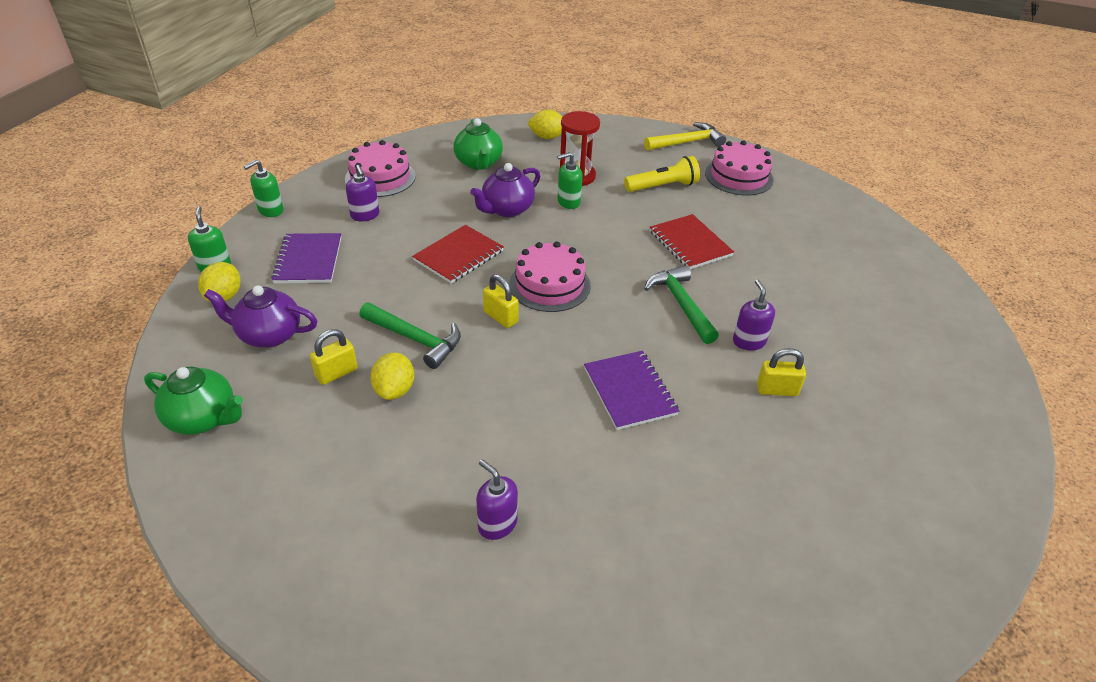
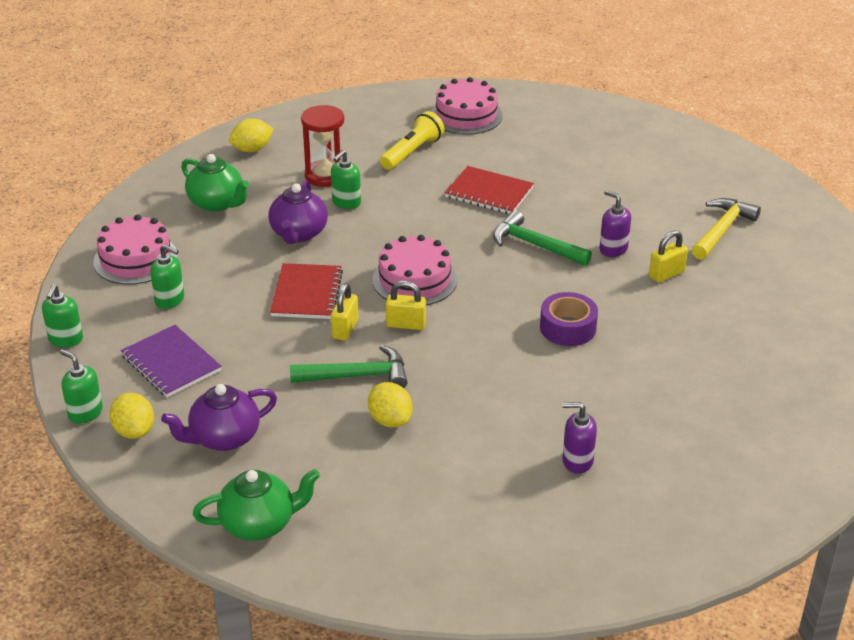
camera: 35 degrees left, 5 degrees down
yellow padlock [310,329,358,385] -> yellow padlock moved to [331,283,359,341]
purple soap dispenser [346,165,379,221] -> green soap dispenser [150,245,184,309]
purple notebook [584,351,679,430] -> purple tape [540,292,598,346]
yellow hammer [644,122,726,150] -> yellow hammer moved to [692,198,761,260]

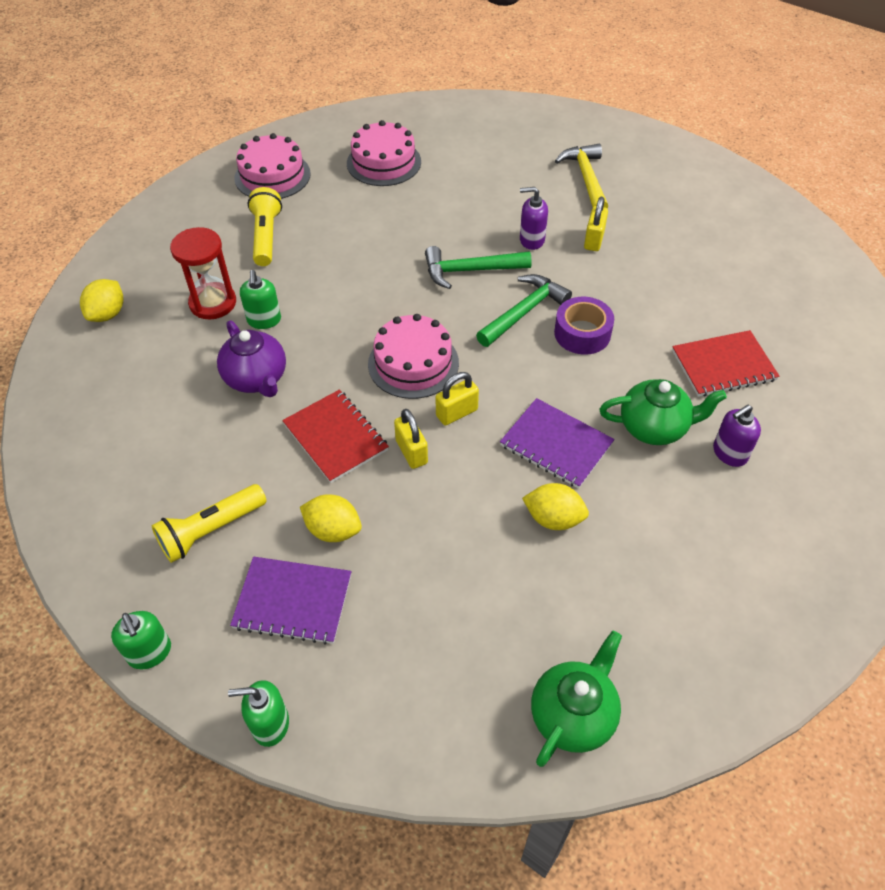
camera: 40 degrees left, 15 degrees up
pink cake [93,214,178,285] -> pink cake moved to [347,120,421,186]
yellow lemon [109,393,154,439] -> yellow lemon moved to [300,494,362,542]
green soap dispenser [150,245,184,309] -> yellow flashlight [152,484,267,563]
purple teapot [161,384,277,451] -> none
green teapot [181,154,249,212] -> green teapot moved to [599,379,727,445]
green hammer [290,345,408,388] -> green hammer moved to [476,274,572,347]
red notebook [445,166,534,214] -> red notebook moved to [672,330,780,397]
none -> purple notebook [500,398,614,489]

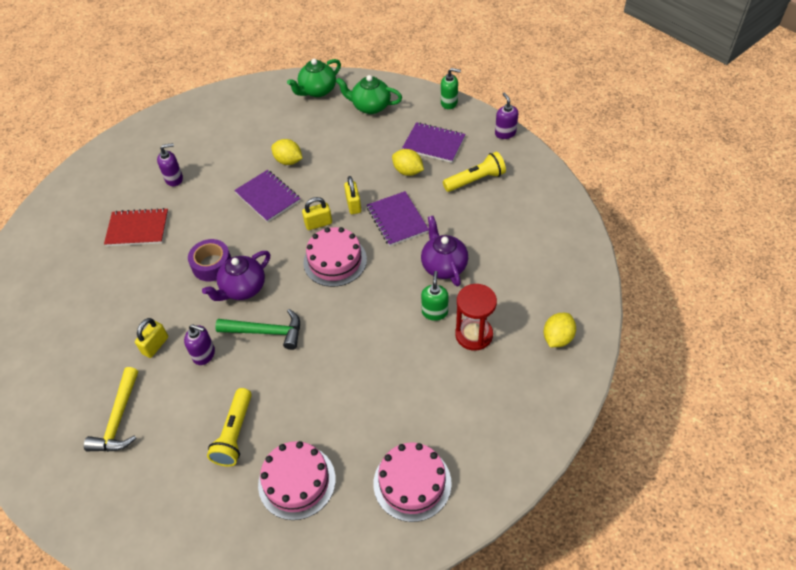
camera: 165 degrees left, 0 degrees up
green soap dispenser [111,611,171,669] -> purple soap dispenser [495,93,518,139]
yellow flashlight [248,187,282,266] -> yellow flashlight moved to [207,388,252,467]
red notebook [282,390,389,483] -> purple notebook [367,191,429,246]
green hammer [476,274,572,347] -> purple teapot [202,251,270,301]
green teapot [599,379,727,445] -> green teapot moved to [336,75,402,114]

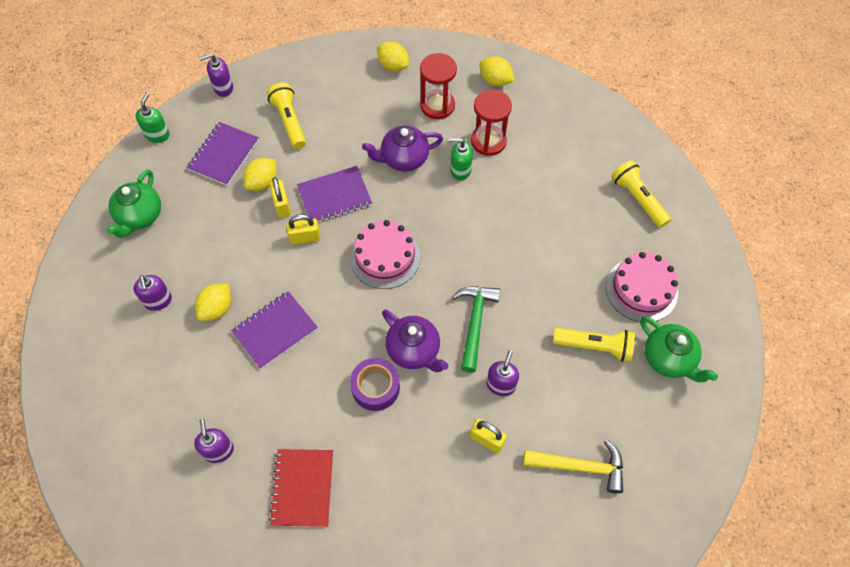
camera: 90 degrees left, 10 degrees up
green teapot [287,59,341,97] -> green teapot moved to [640,316,718,382]
yellow padlock [302,197,332,230] -> yellow padlock moved to [269,177,291,218]
pink cake [374,443,452,522] -> yellow flashlight [611,160,671,228]
none -> purple soap dispenser [133,275,172,311]
none -> yellow lemon [377,42,409,71]
none -> red hourglass [420,53,457,119]

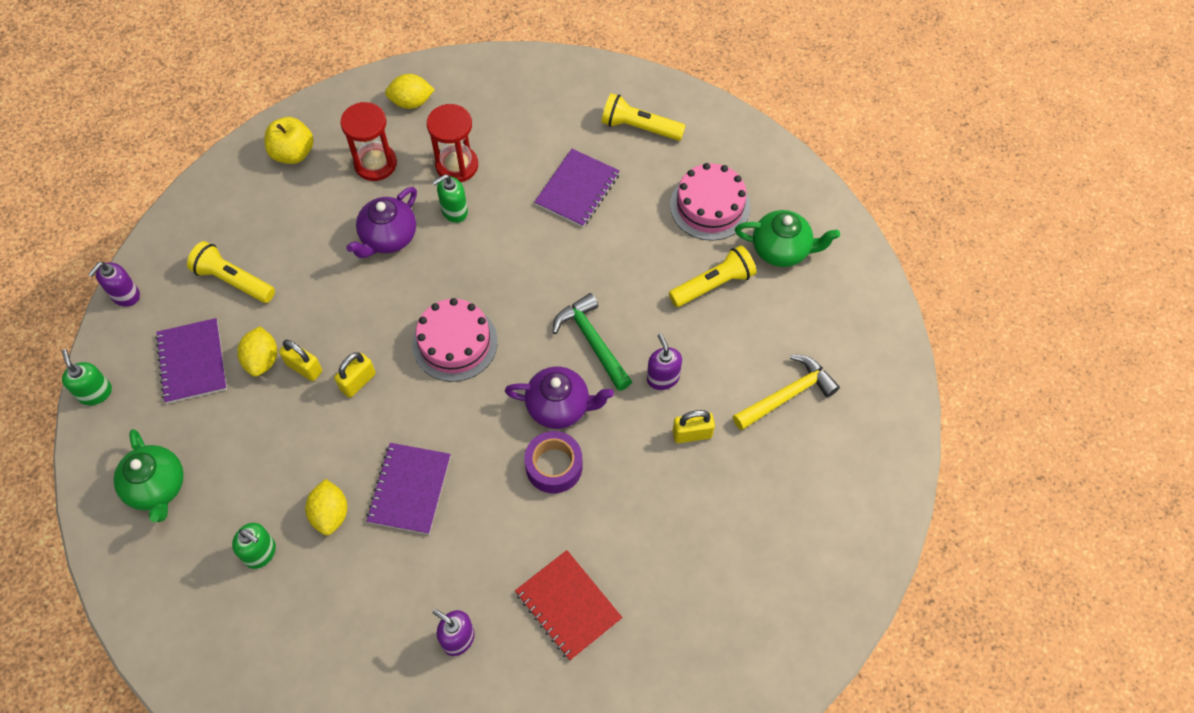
camera: 40 degrees left, 0 degrees up
purple soap dispenser [133,275,172,311] -> green soap dispenser [232,523,276,569]
purple notebook [297,166,372,222] -> purple notebook moved to [535,149,620,227]
yellow lemon [377,42,409,71] -> yellow apple [265,117,314,164]

